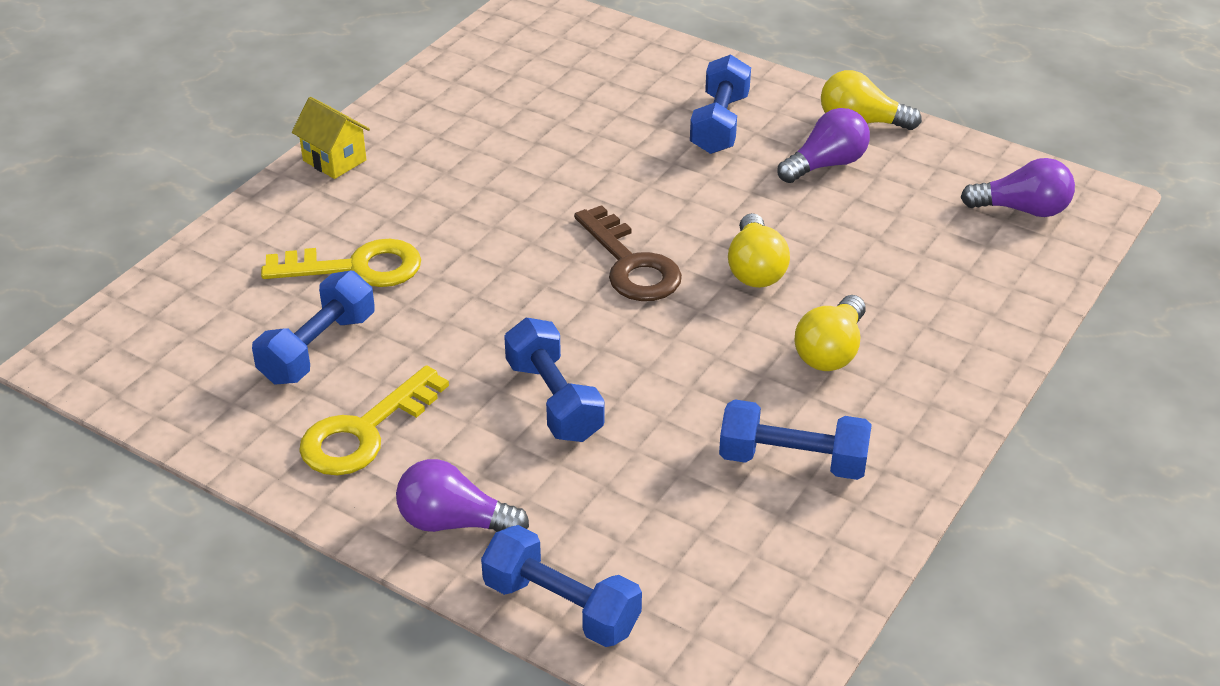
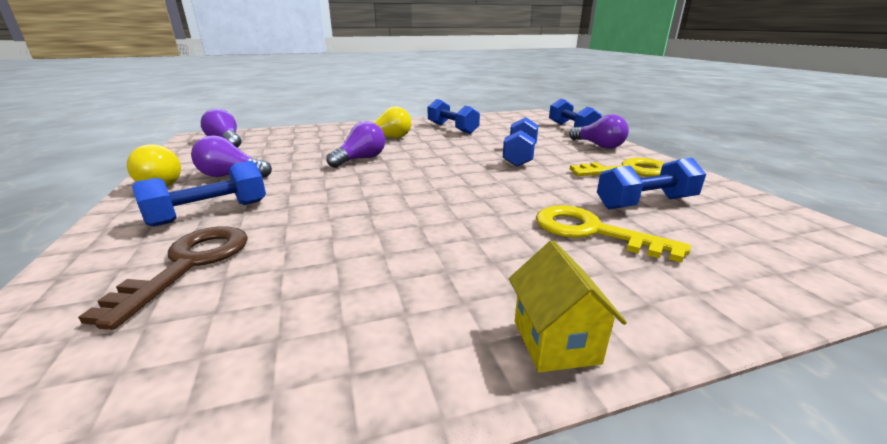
camera: 140 degrees left, 15 degrees down
brown key [574,205,682,301] -> brown key moved to [78,226,248,330]
yellow light bulb [728,213,790,288] -> purple light bulb [326,121,385,168]

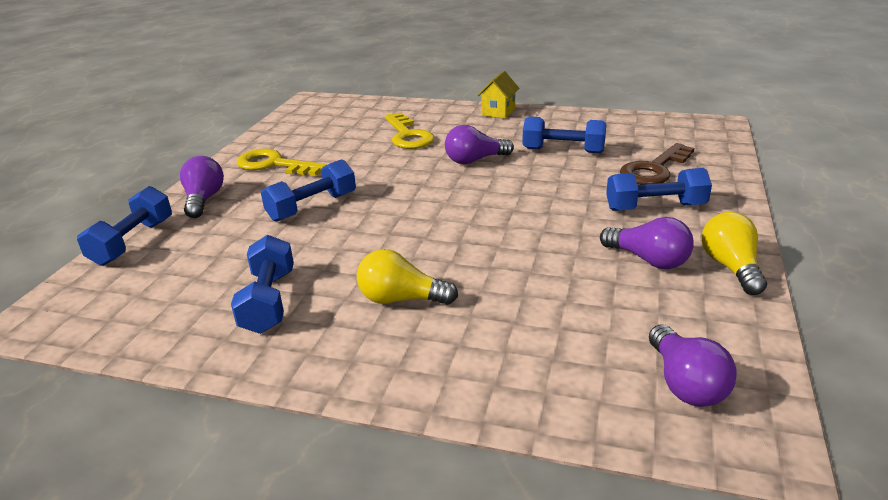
camera: 145 degrees left, 5 degrees up
purple light bulb [326,121,385,168] -> purple light bulb moved to [445,125,514,164]
blue dumbbell [597,158,706,209] -> blue dumbbell moved to [522,116,606,153]

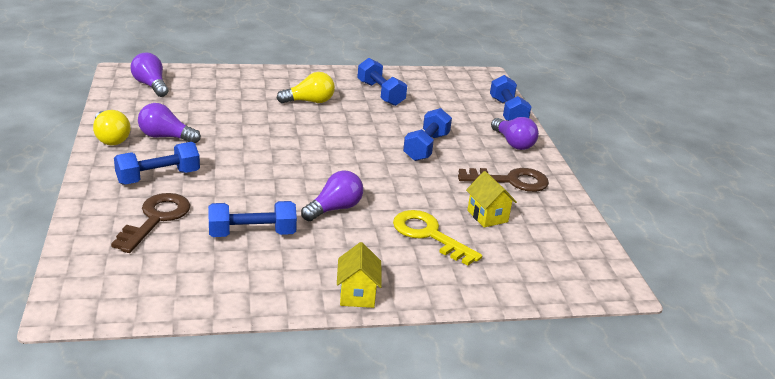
camera: 150 degrees right, 0 degrees up
yellow key [236,149,327,176] -> brown key [458,168,549,192]
none -> yellow house [466,171,517,228]

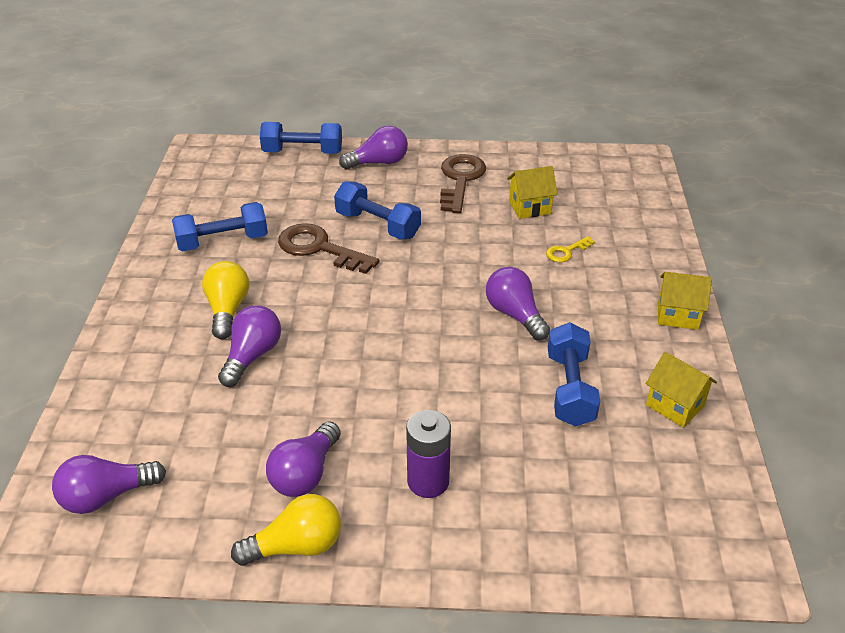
camera: 75 degrees left, 10 degrees up
brown key [111,193,190,253] -> brown key moved to [278,223,380,274]
blue dumbbell [114,142,200,184] -> purple battery [406,410,451,498]
yellow key [393,210,482,266] -> yellow key [546,236,595,262], size x0.50
none -> purple light bulb [218,305,281,387]
none -> yellow house [646,352,717,428]

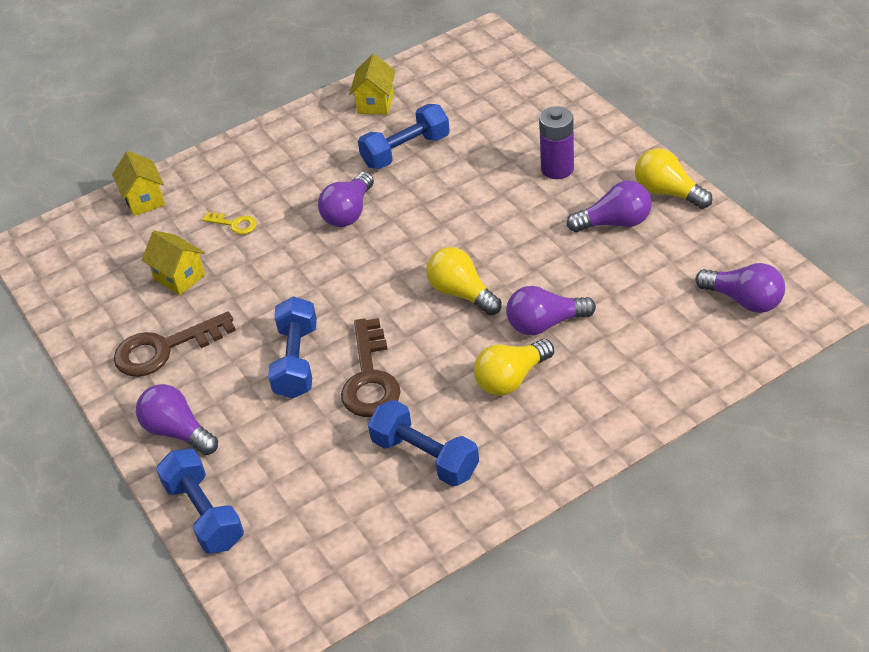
camera: 120 degrees left, 5 degrees up
yellow house [658,272,712,330] -> yellow house moved to [112,151,165,216]
none -> yellow light bulb [426,247,502,316]

